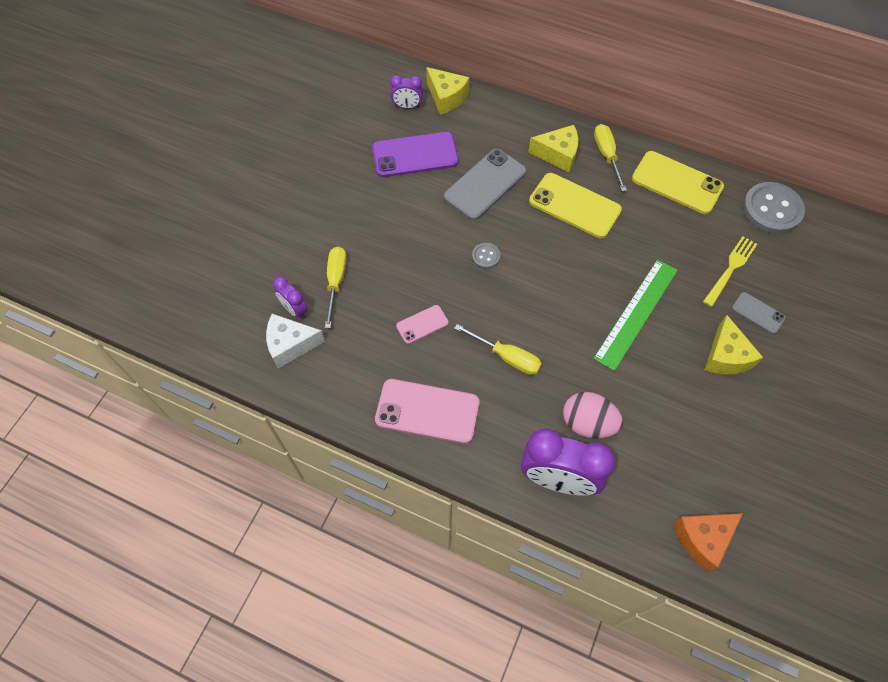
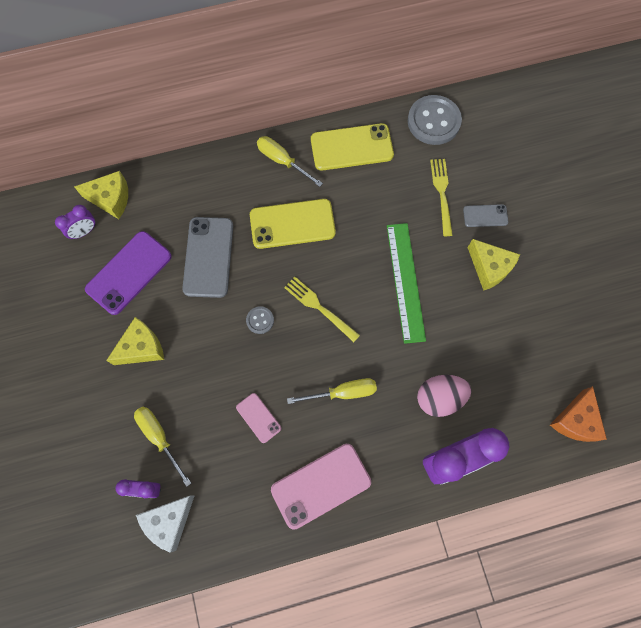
camera: 40 degrees left, 10 degrees up
pink phone [396,305,449,344] -> pink phone turned 60 degrees counterclockwise [236,393,281,443]
yellow cheese [528,125,578,173] -> yellow cheese moved to [106,317,164,365]
none -> yellow fork [284,277,360,342]

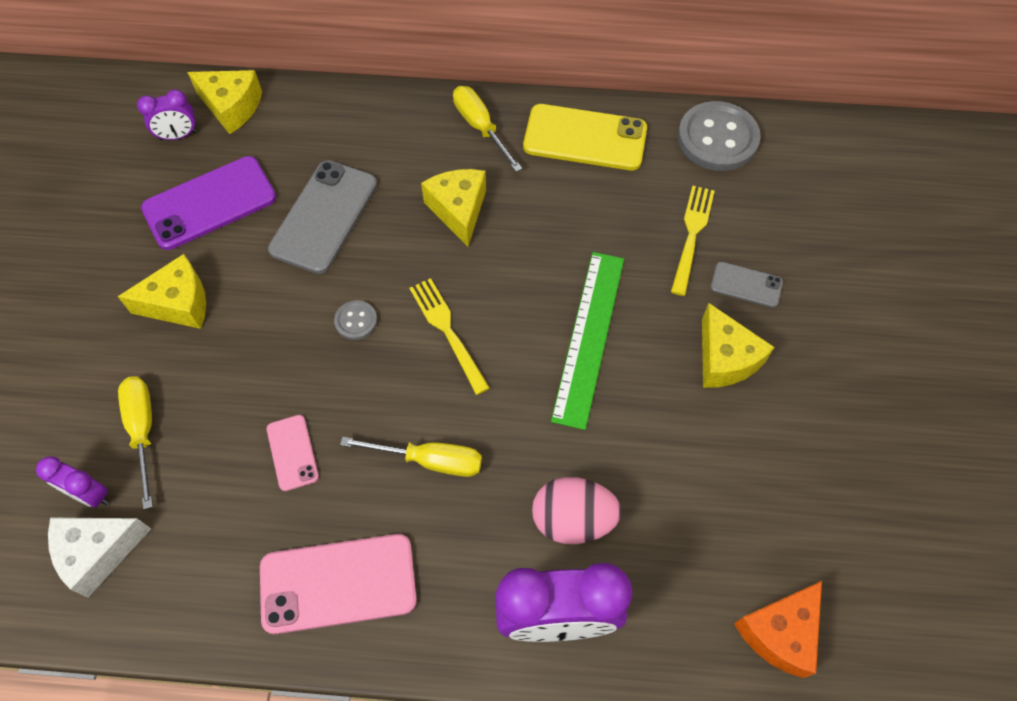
camera: 20 degrees right, 10 degrees down
yellow phone [250,199,336,249] -> yellow cheese [421,169,486,247]

